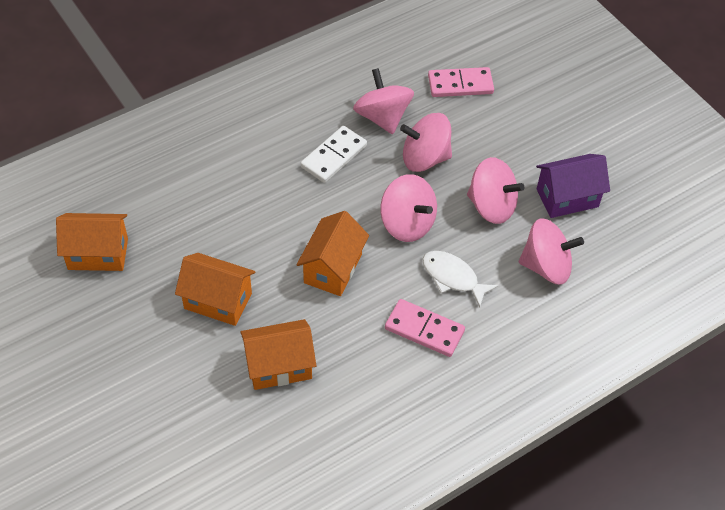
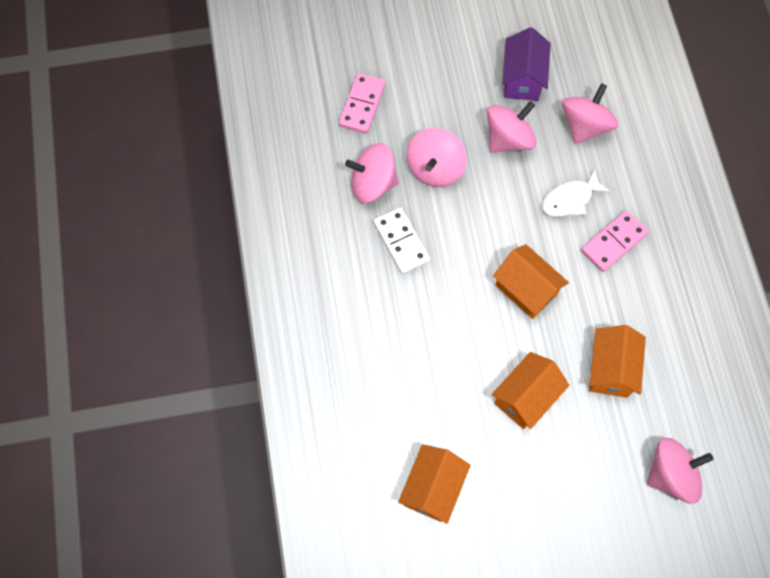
camera: 65 degrees left, 15 degrees up
pink spinning top [380,174,437,242] -> pink spinning top moved to [647,438,713,504]

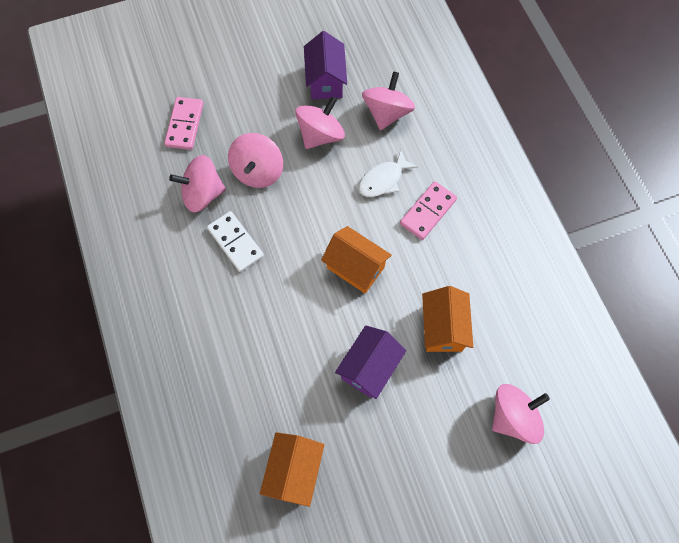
camera: 10 degrees left, 0 degrees up
orange house [491,352,569,429] -> purple house [335,325,406,399]

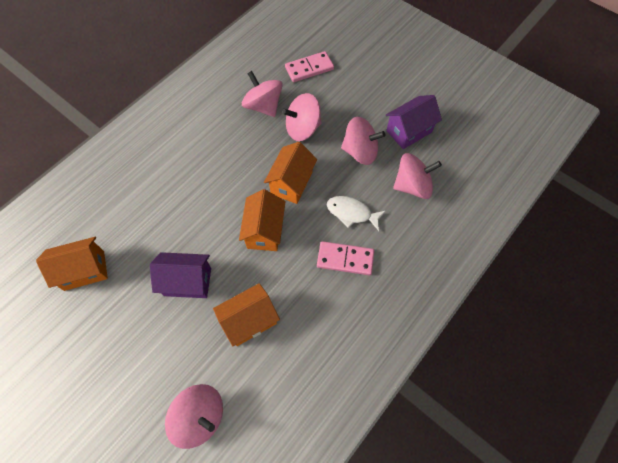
camera: 60 degrees right, 5 degrees down
white domino [207,211,264,272] -> none
none -> orange house [264,142,317,204]

